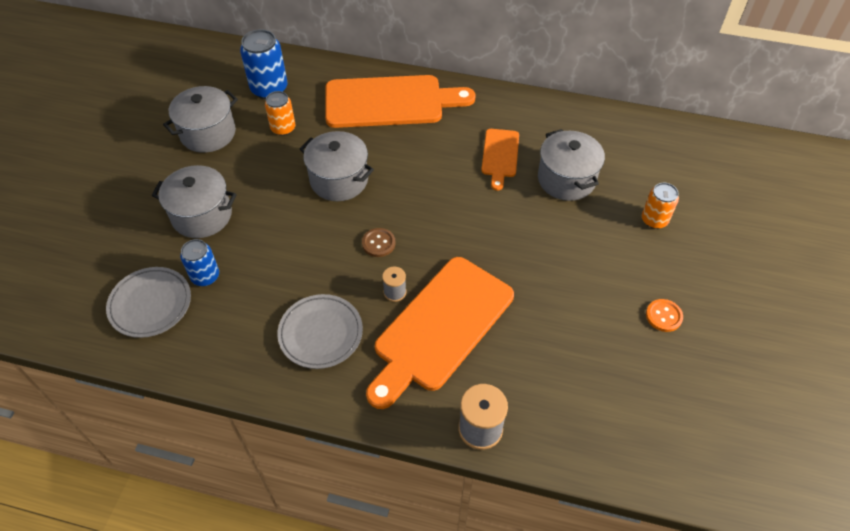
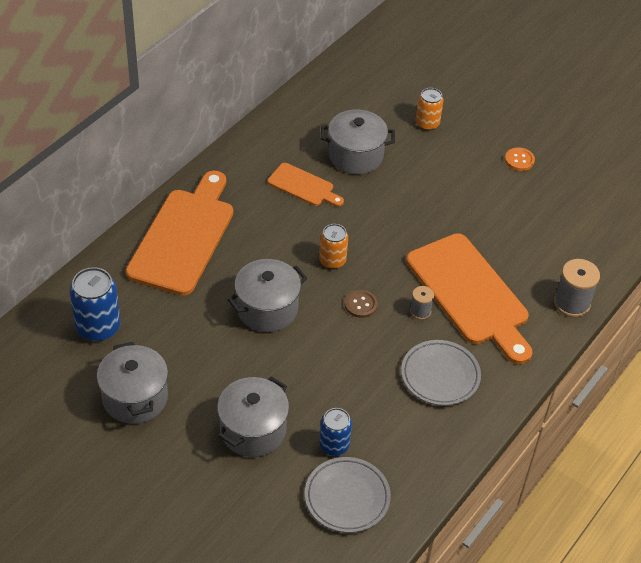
camera: 70 degrees left, 5 degrees down
orange can [265,91,295,136] -> orange can moved to [319,224,348,269]

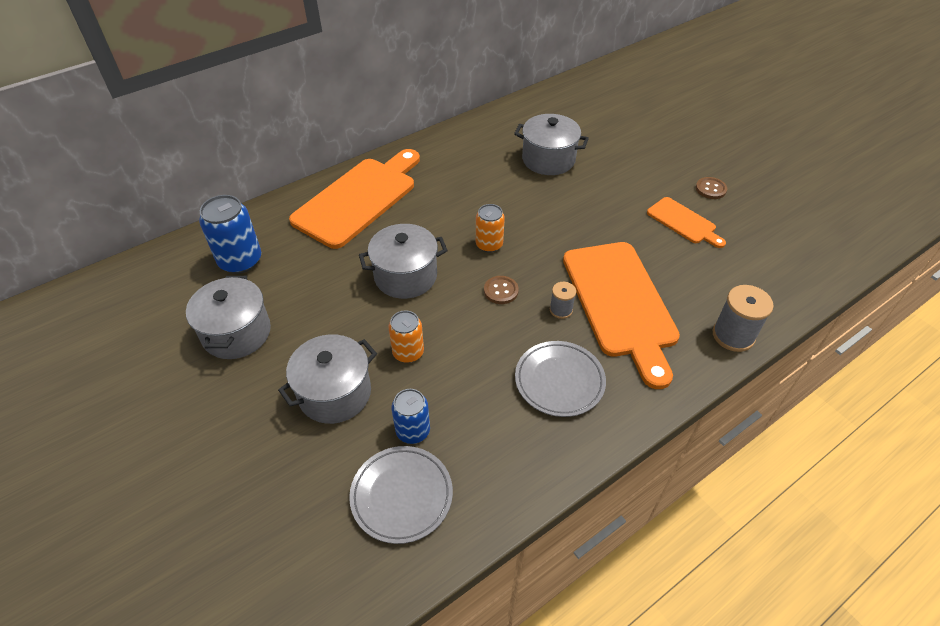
camera: 20 degrees right, 0 degrees up
orange cutting board [267,163,344,206] -> orange cutting board moved to [647,197,726,248]
orange can [416,88,444,131] -> orange can moved to [388,310,424,363]
orange button [505,147,535,171] -> brown button [696,177,727,199]

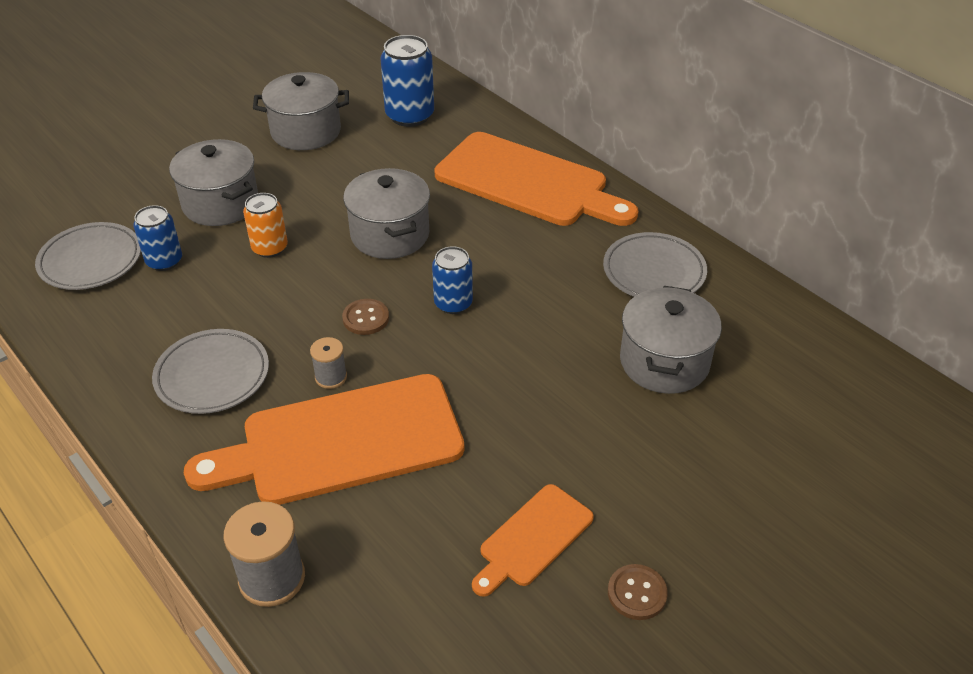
camera: 85 degrees right, 5 degrees down
orange can [476,204,505,253] -> blue can [432,246,473,314]
none -> grey plate [603,232,707,297]

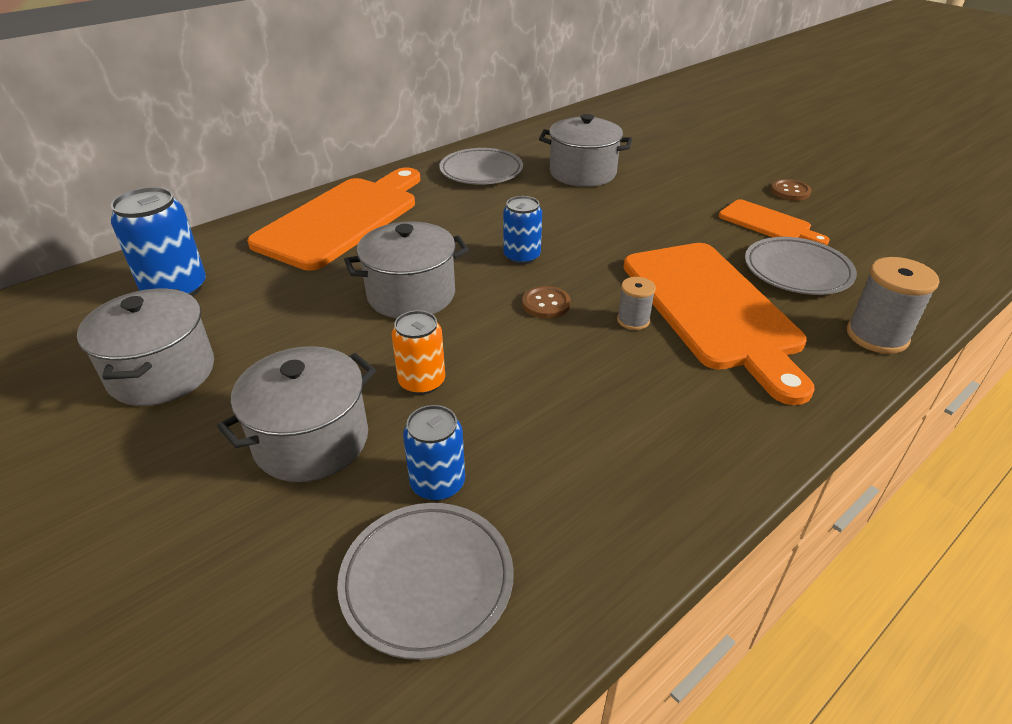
camera: 90 degrees left, 5 degrees down
grey plate [152,329,269,414] -> grey plate moved to [745,237,857,295]

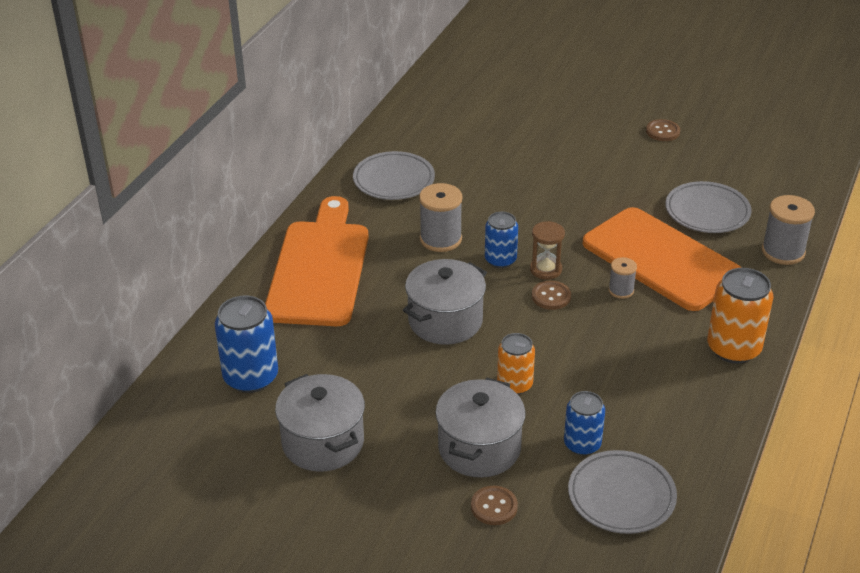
camera: 25 degrees left, 0 degrees up
grey pot [539,114,632,187] -> none
orange cutting board [719,199,830,245] -> none
none -> grey spool [419,183,463,252]
none -> brown button [471,486,518,525]
none -> brown hourglass [530,221,565,280]
none -> orange can [707,268,774,364]

